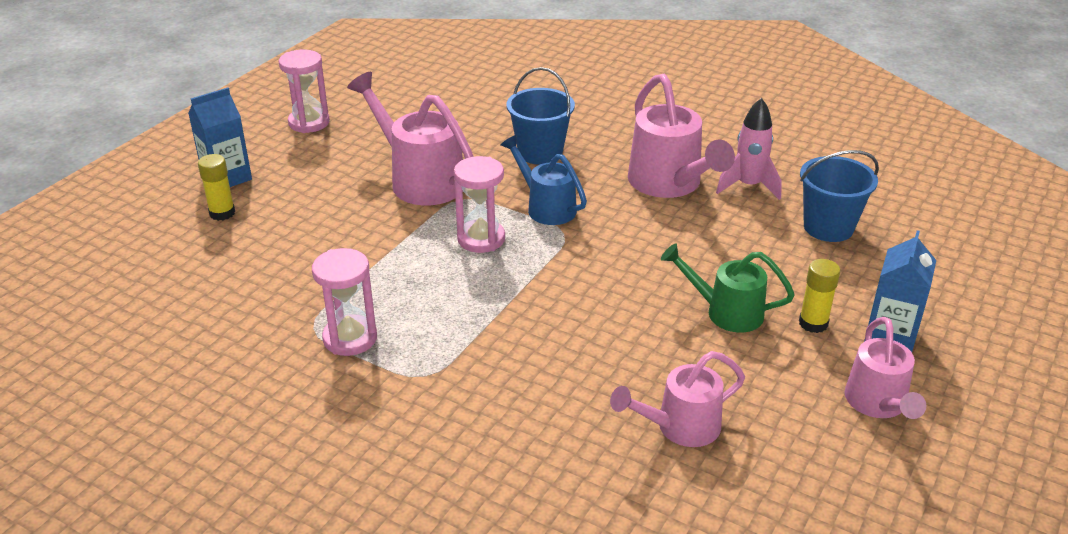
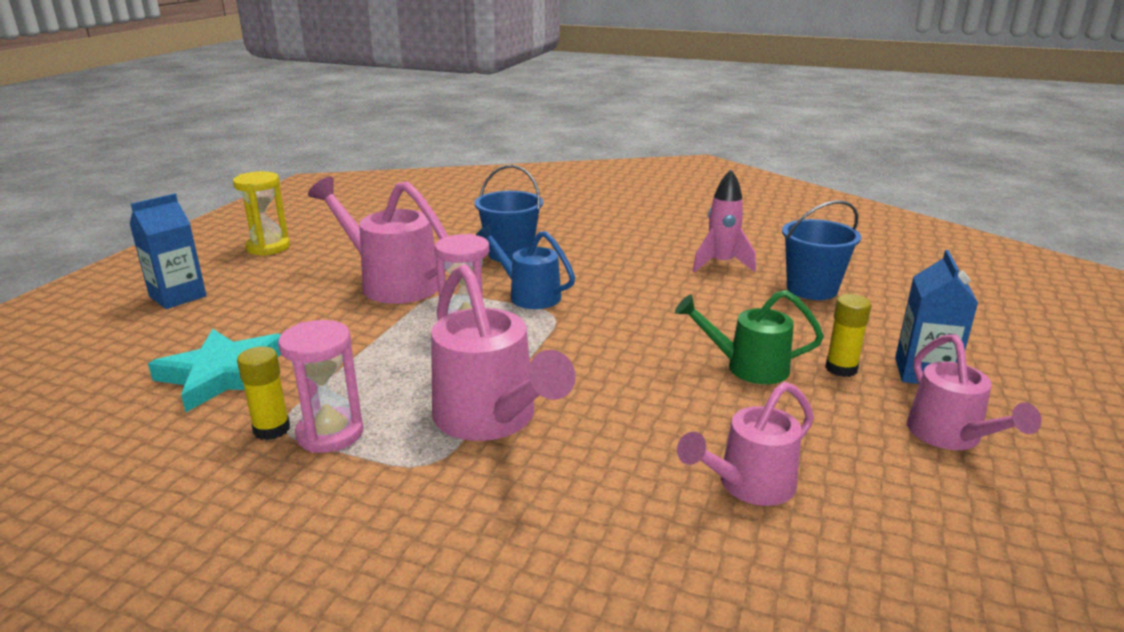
camera: 10 degrees left, 10 degrees down
yellow glue stick [198,154,235,221] -> yellow glue stick moved to [237,346,290,440]
pink hourglass [279,50,330,133] -> yellow hourglass [233,171,290,256]
pink watering can [628,74,735,198] -> pink watering can moved to [431,264,575,441]
none -> turquoise star [148,329,281,412]

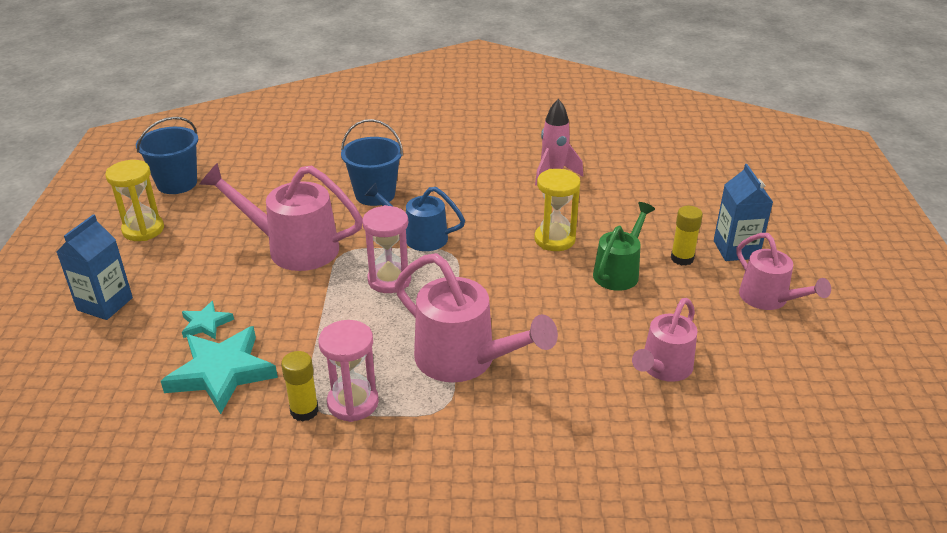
camera: 20 degrees left, 10 degrees up
green watering can [675,290,824,384] -> green watering can turned 135 degrees clockwise [593,202,655,291]
blue bucket [782,200,861,300] -> blue bucket moved to [136,117,198,194]
none -> turquoise star [182,301,234,340]
none -> yellow hourglass [534,169,580,251]

